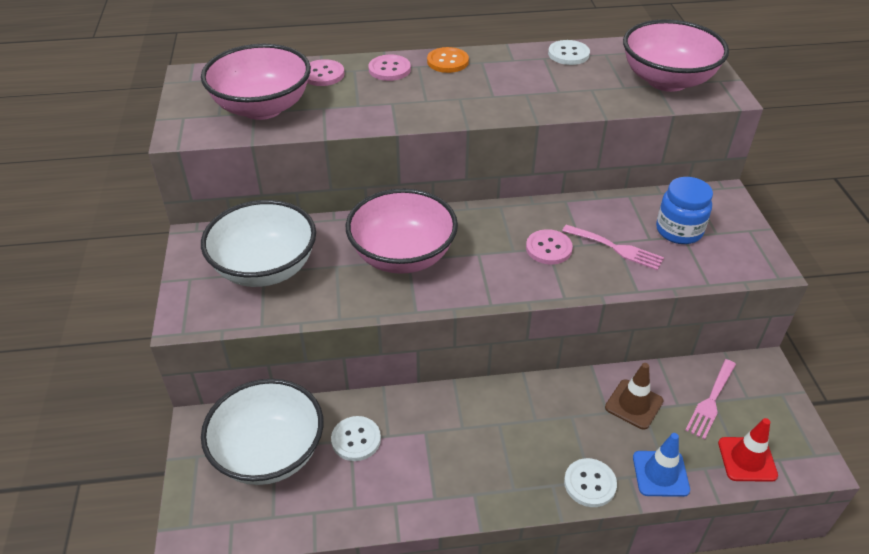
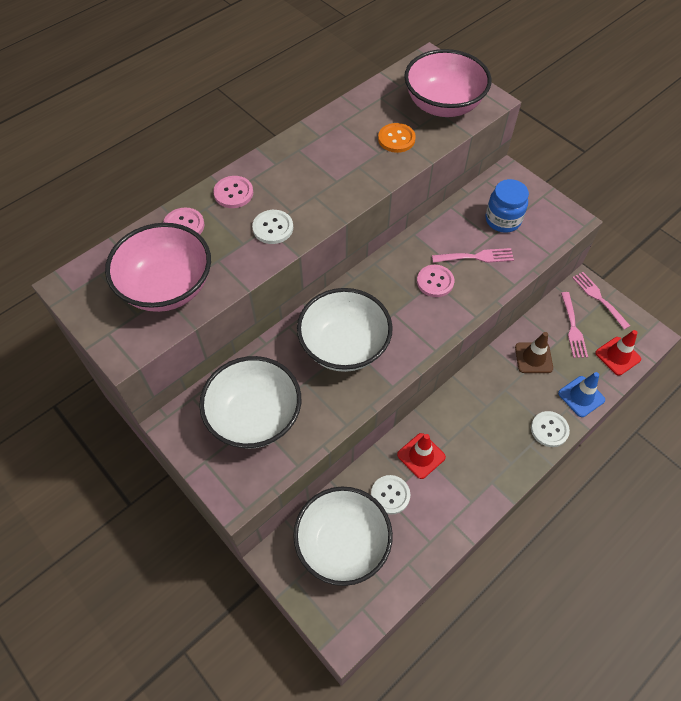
camera: 35 degrees left, 15 degrees up
pink bowl [346,188,458,274] -> white bowl [297,288,393,372]
orange button [427,47,469,73] -> orange button moved to [378,123,416,153]
white button [548,40,590,65] -> white button moved to [252,210,293,244]
none -> red traffic cone [397,433,446,479]
none -> pink fork [572,272,630,329]

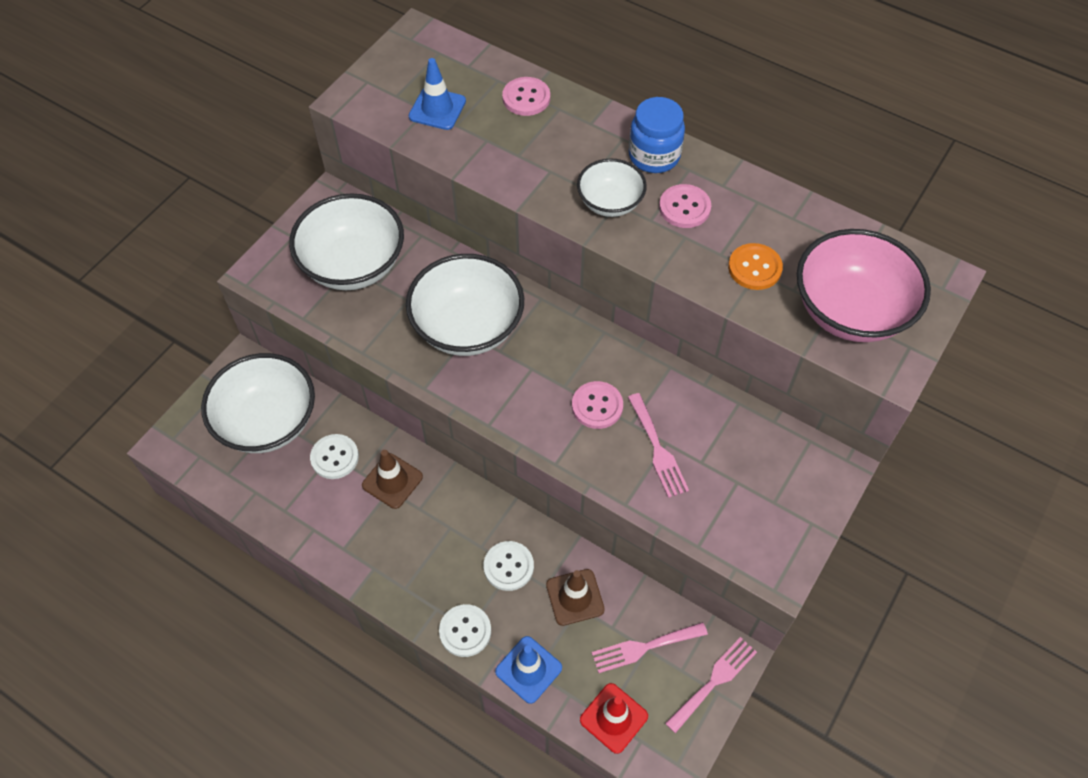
camera: 75 degrees right, 0 degrees up
pink bowl [105,223,211,312] -> blue traffic cone [409,58,466,130]
pink button [213,176,253,208] -> pink button moved to [659,184,711,228]
white button [252,210,293,244] -> white button moved to [484,541,534,591]
red traffic cone [397,433,446,479] -> brown traffic cone [362,450,423,509]
blue jar [485,179,529,233] -> blue jar moved to [629,97,685,173]
none -> white bowl [577,159,647,217]

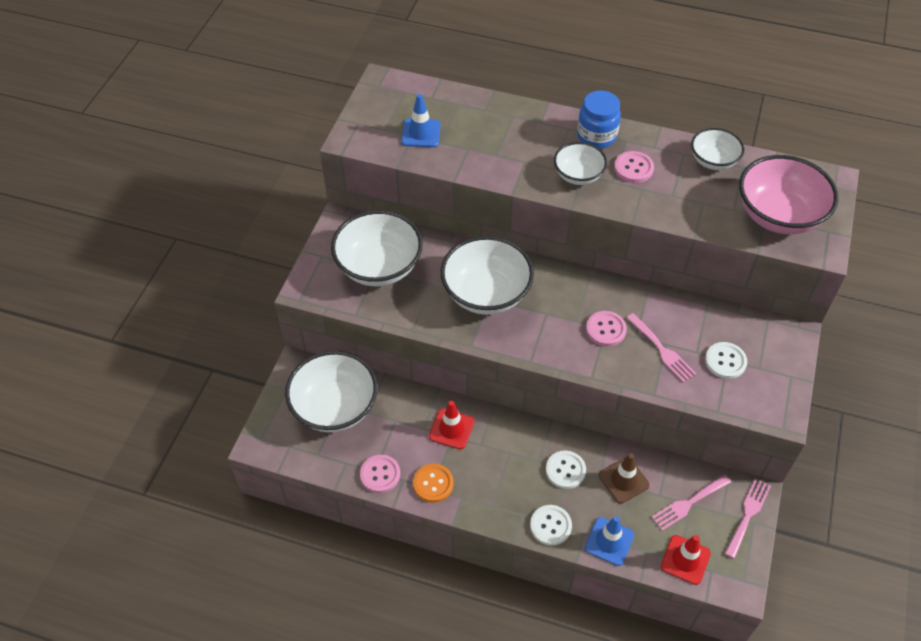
camera: 15 degrees left, 5 degrees down
white button [310,434,359,479] -> white button moved to [705,342,747,379]
brown traffic cone [362,450,423,509] -> red traffic cone [429,401,474,449]
pink button [502,77,550,116] -> pink button moved to [360,455,400,493]
orange button [728,243,783,290] -> orange button moved to [413,464,454,503]
none -> white bowl [691,128,744,170]

